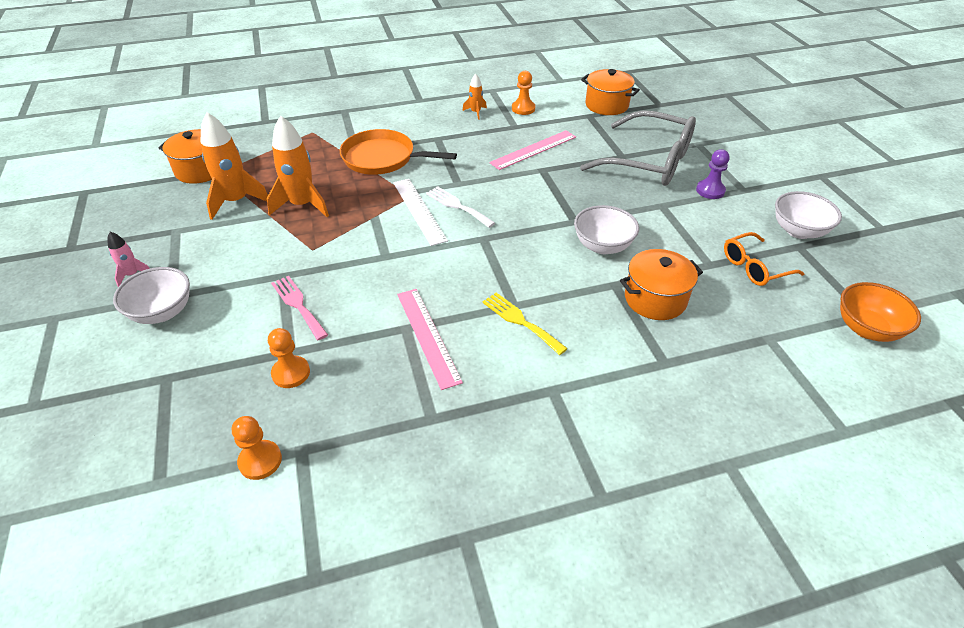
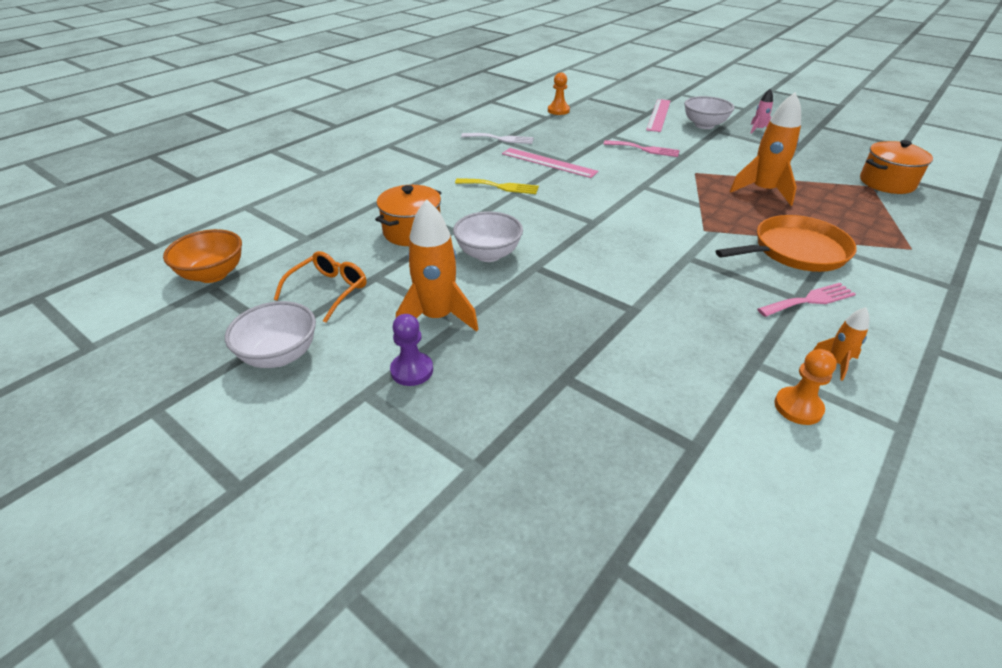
camera: 145 degrees right, 5 degrees down
orange rocket [201,112,268,220] -> orange rocket moved to [396,199,478,332]
orange pawn [268,328,310,388] -> none
white ruler [393,179,448,246] -> none
white fork [426,186,495,228] -> white fork moved to [461,133,534,144]
pink ruler [489,131,576,170] -> pink ruler moved to [646,99,671,132]
grey glasses [580,110,696,186] -> none
orange pot [581,69,640,115] -> none
none -> pink fork [757,283,856,317]

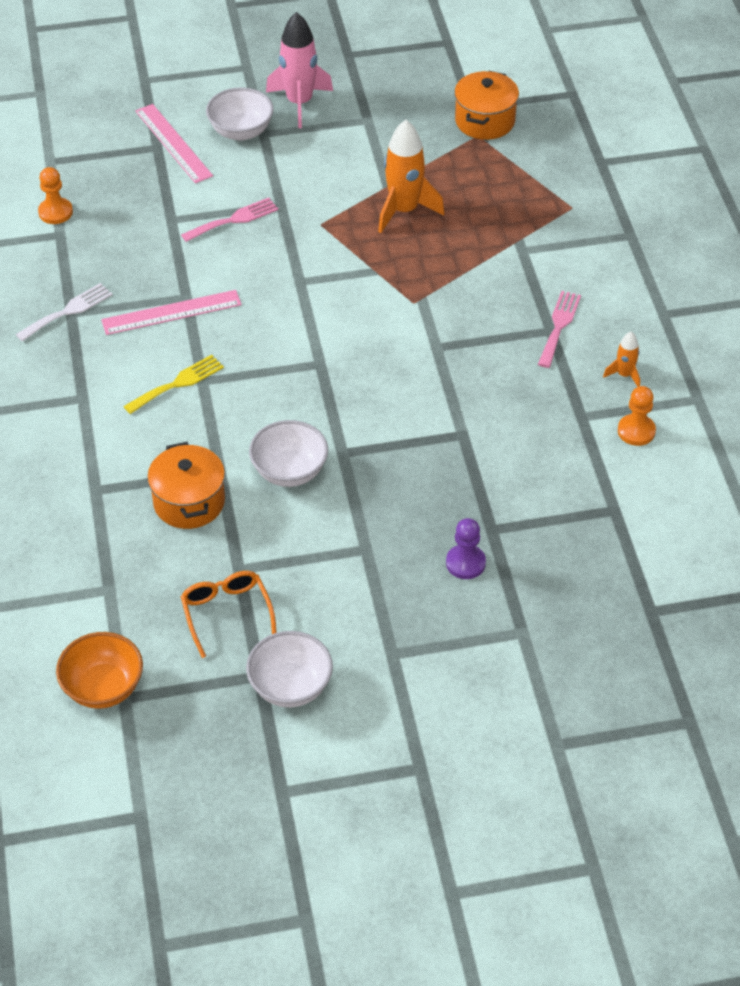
camera: 50 degrees left, 10 degrees up
purple pawn [390,314,433,386] -> purple pawn moved to [446,518,486,579]
orange rocket [396,199,478,332] -> none
orange pan [716,215,856,272] -> none
pink rocket [751,88,773,134] -> pink rocket [266,12,333,128], size x2.00

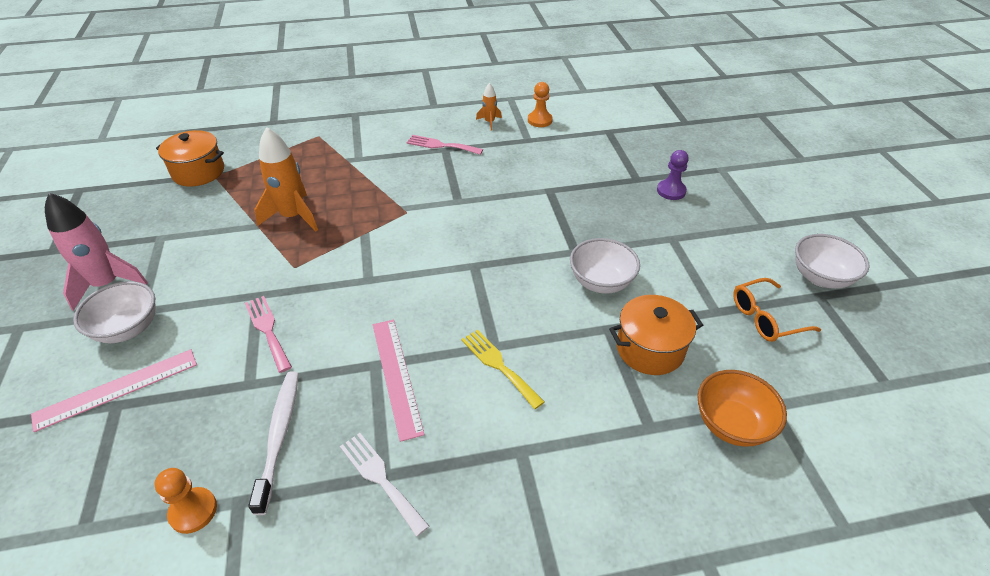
camera: 90 degrees left, 5 degrees down
orange bowl [56,632,143,709] -> orange bowl moved to [697,370,787,447]
none -> white toothbrush [248,371,299,515]

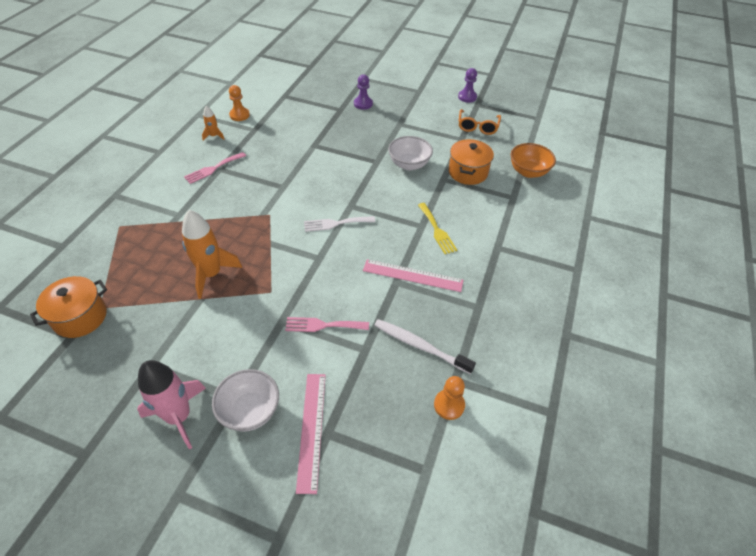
camera: 60 degrees left, 5 degrees up
white fork [340,433,429,537] -> white fork moved to [304,216,375,232]
yellow fork [461,330,544,409] -> yellow fork turned 105 degrees counterclockwise [418,203,458,254]
white bowl [795,234,870,289] -> purple pawn [458,68,477,103]

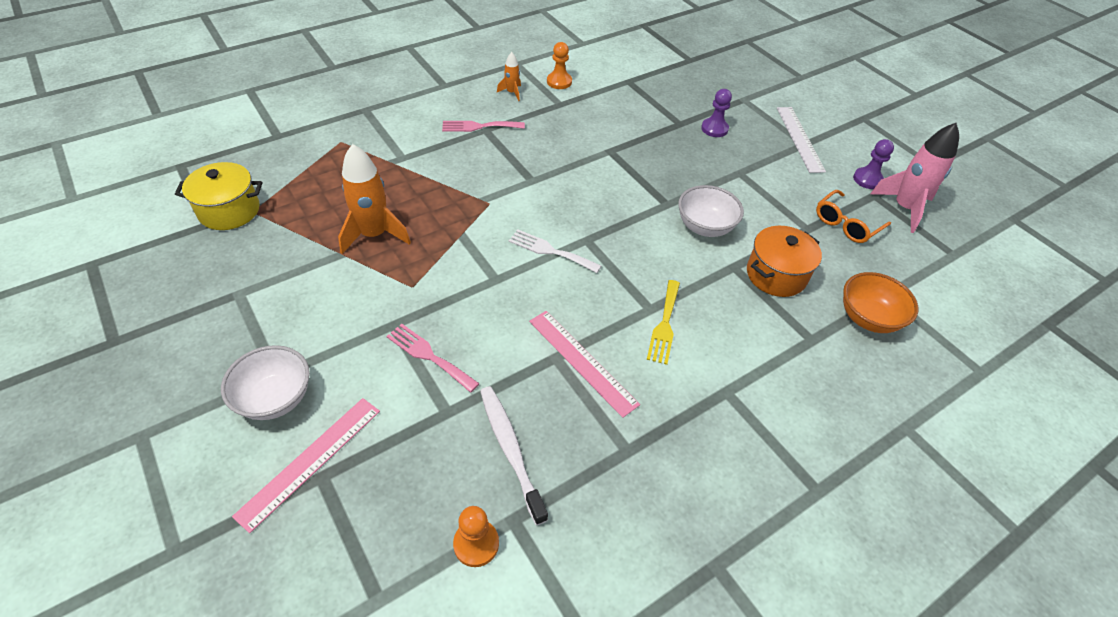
camera: 35 degrees right, 0 degrees up
orange pot [30,276,107,338] -> yellow pot [175,162,262,230]
pink rocket [137,360,206,450] -> pink rocket moved to [870,123,959,233]
none -> white ruler [777,107,826,173]

